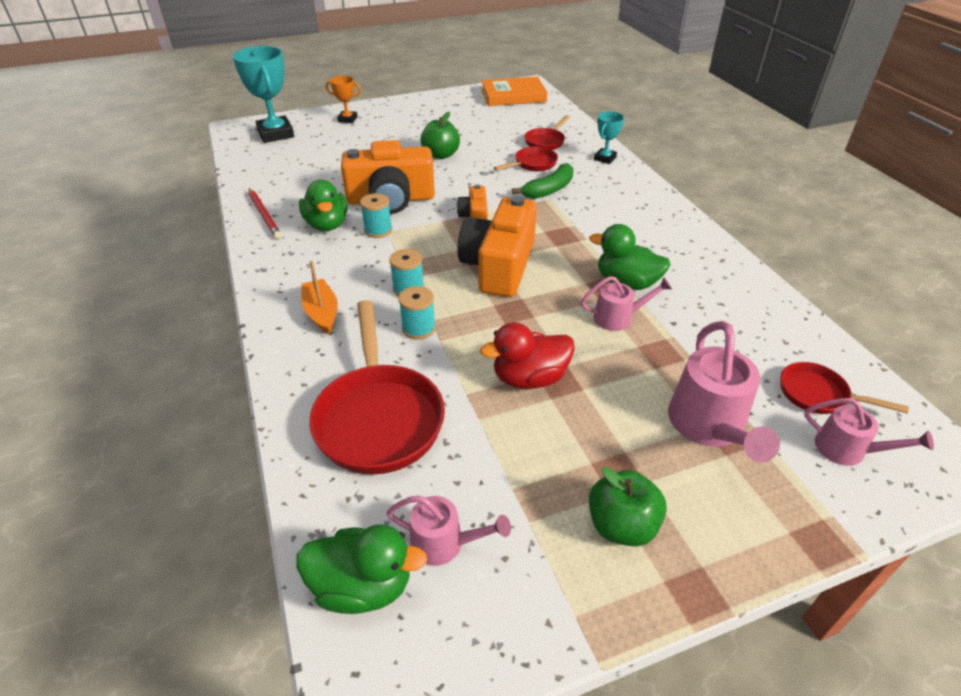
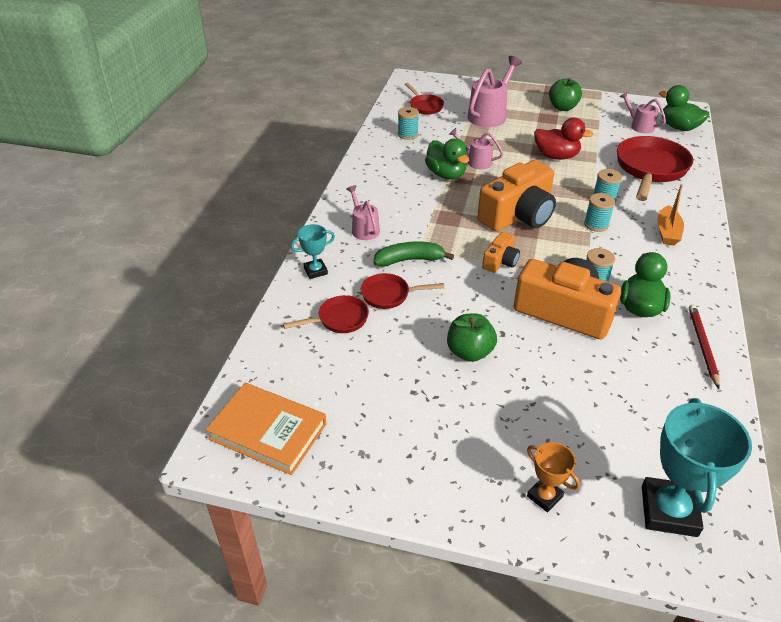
camera: 145 degrees left, 0 degrees up
pink watering can [804,398,934,466] -> pink watering can moved to [346,185,380,240]
none -> turquoise spool [398,107,419,140]

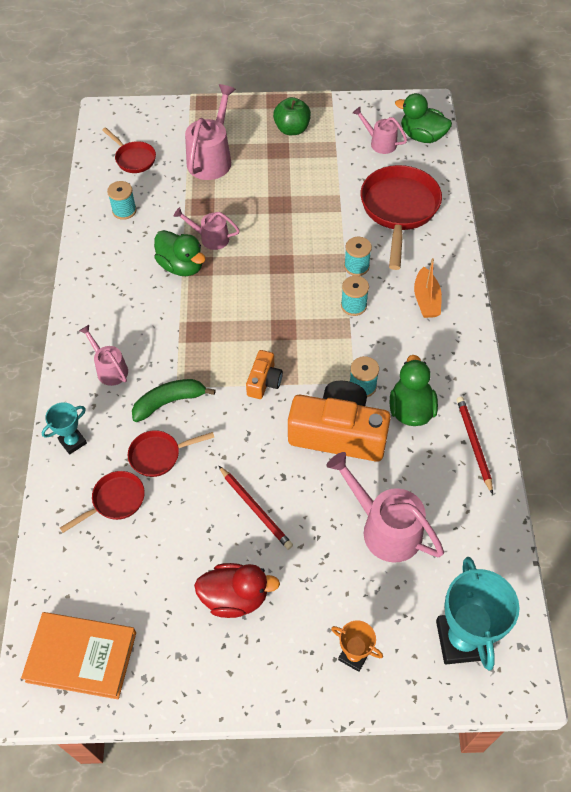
camera: 15 degrees left, 15 degrees up
green apple [447,313,497,362] -> red pencil [219,466,293,550]
orange camera [477,160,556,232] -> none
red duck [534,118,594,160] -> red duck moved to [194,563,280,618]
none -> pink watering can [326,452,444,563]

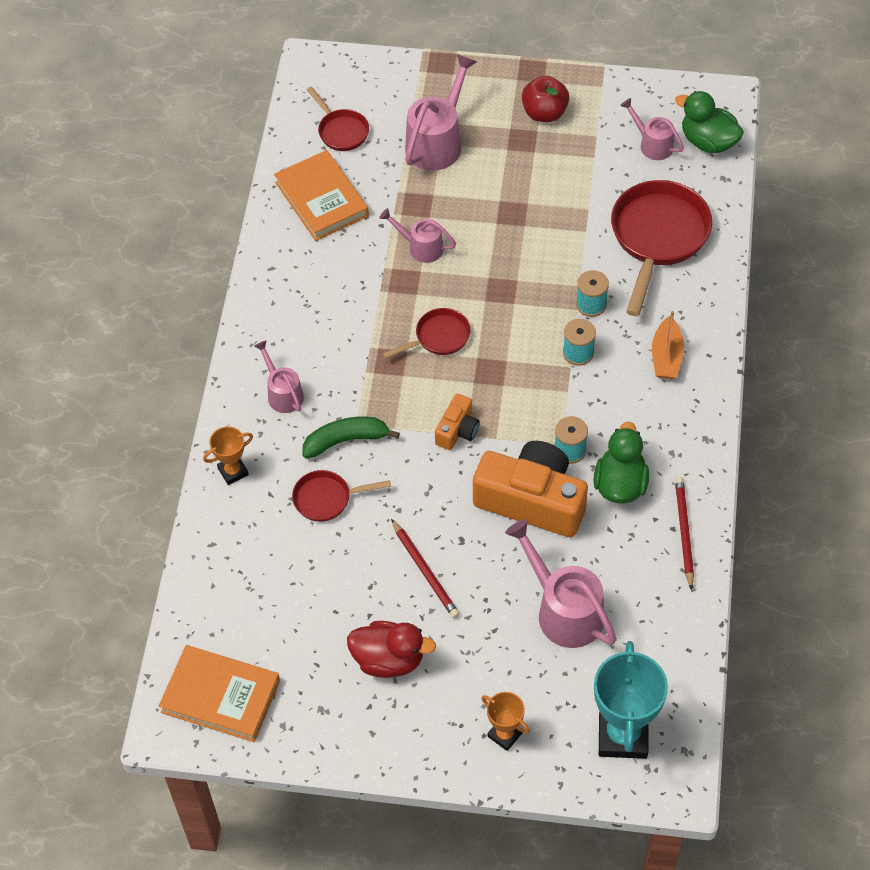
camera: 10 degrees right, 0 degrees up
turquoise trophy [42,402,87,455] -> orange trophy [203,426,253,485]
red pan [60,471,145,533] -> red pan moved to [382,308,471,359]
turquoise spool [107,181,137,220] -> orange book [274,150,369,241]
green duck [154,230,206,276] -> none
green apple [273,97,311,135] -> red apple [522,76,569,122]

